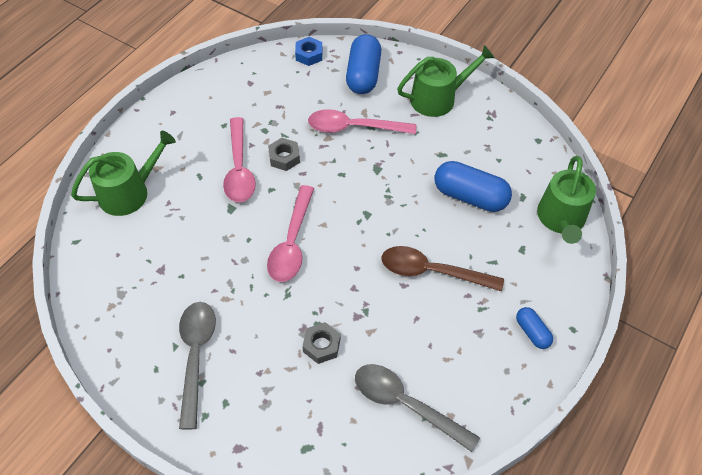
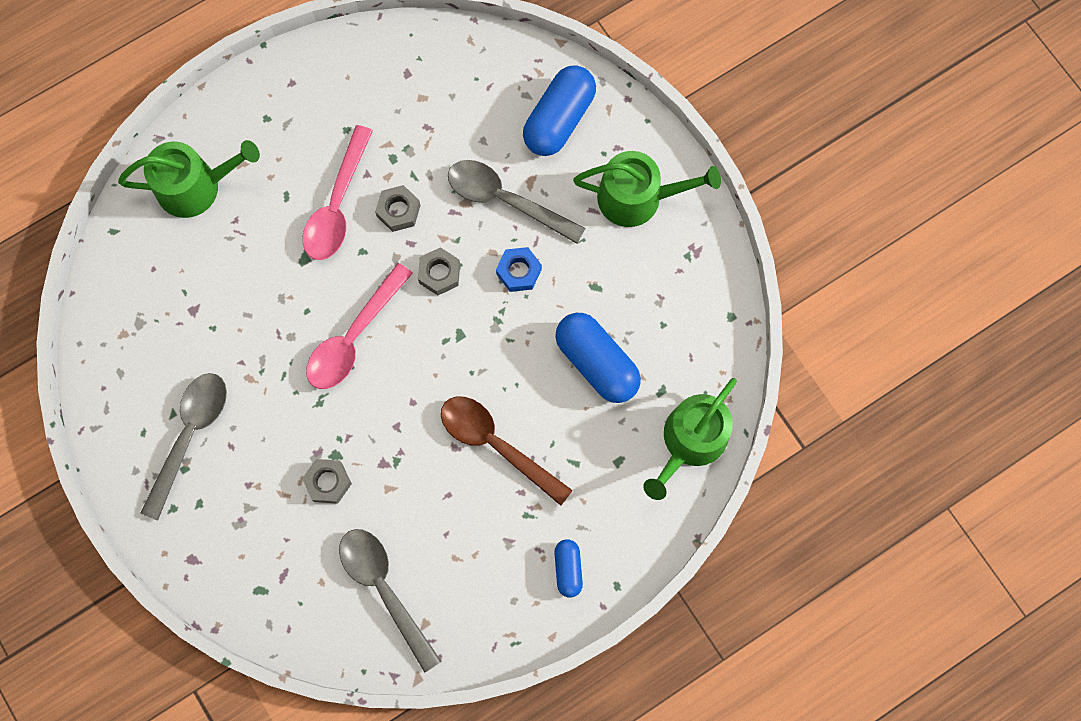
camera: 25 degrees right, 20 degrees up
blue nut [295,37,322,66] -> blue nut moved to [496,247,542,292]
pink spoon [308,109,416,134] -> grey spoon [448,160,585,244]
none -> grey nut [418,247,460,295]

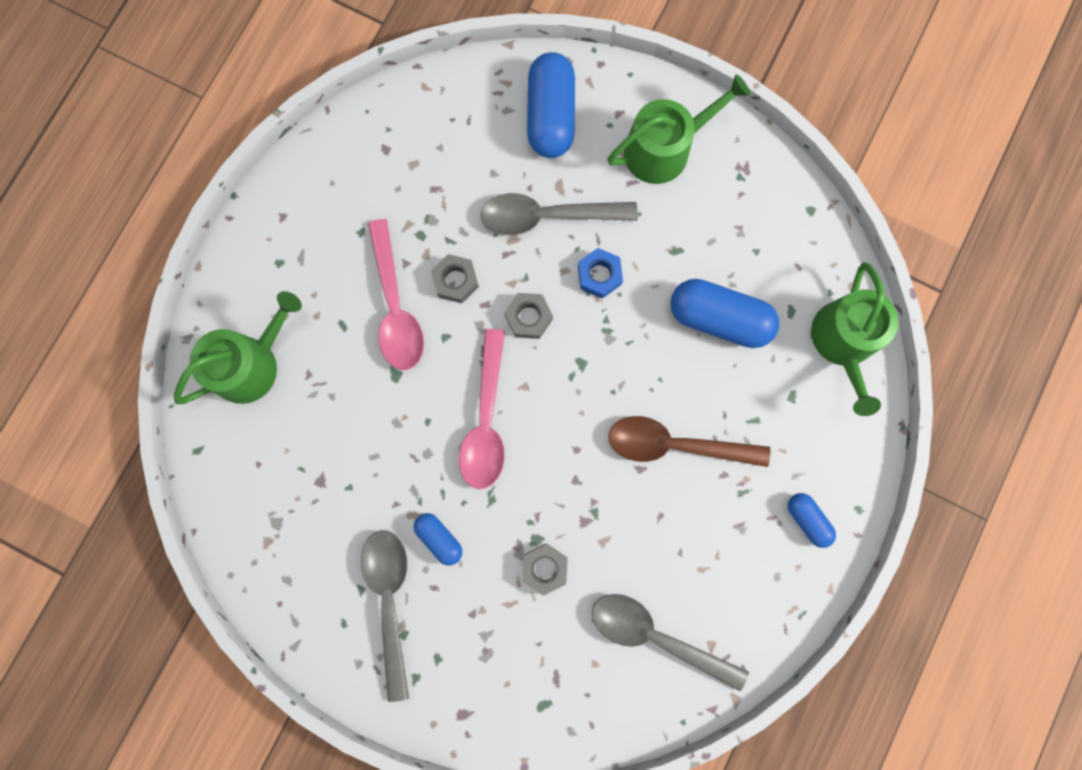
camera: 30 degrees left, 5 degrees up
none -> blue capsule [414,513,462,566]

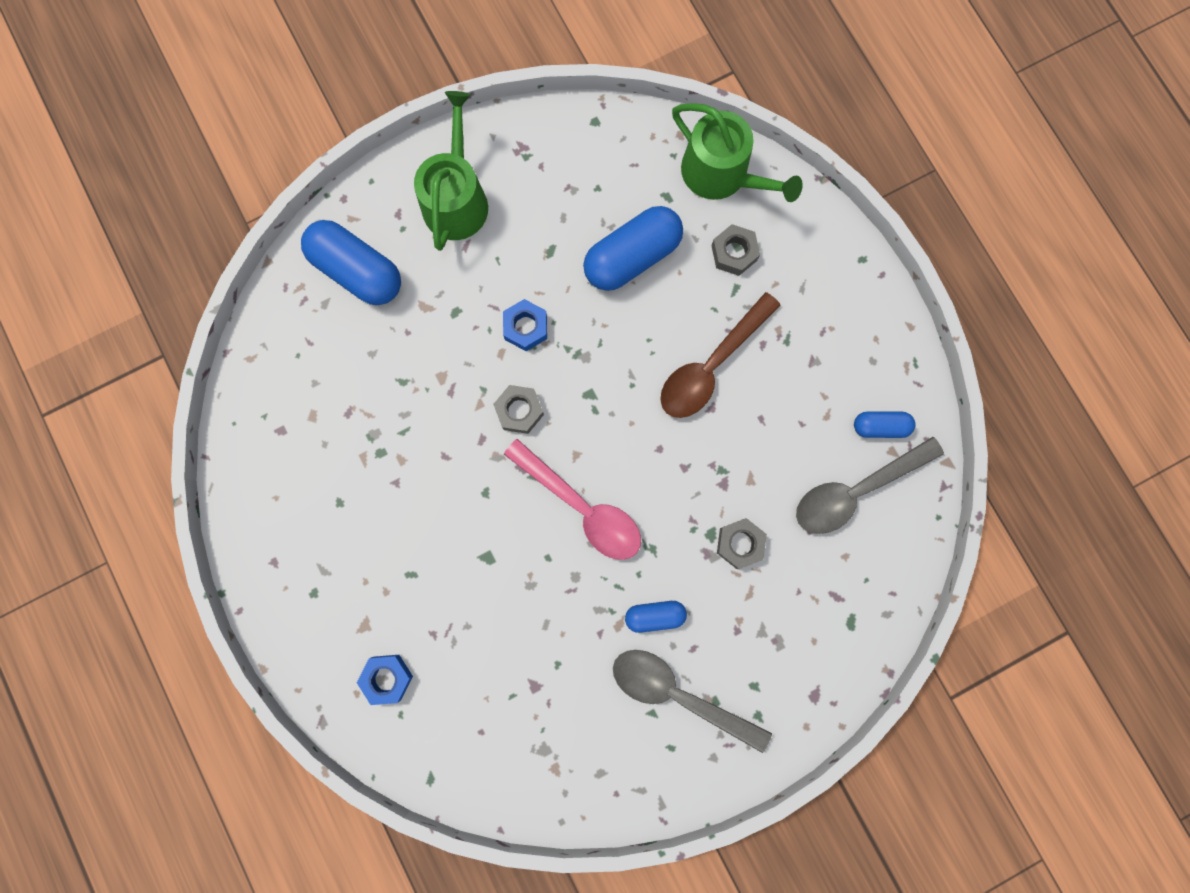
camera: 55 degrees left, 0 degrees up
green watering can [174,291,302,404] -> blue nut [357,655,413,705]
pink spoon [368,219,424,370] -> none
grey nut [431,254,479,303] -> grey nut moved to [711,224,760,276]
grey spoon [481,193,638,235] -> none
blue capsule [788,493,836,548] -> blue capsule moved to [854,411,916,438]

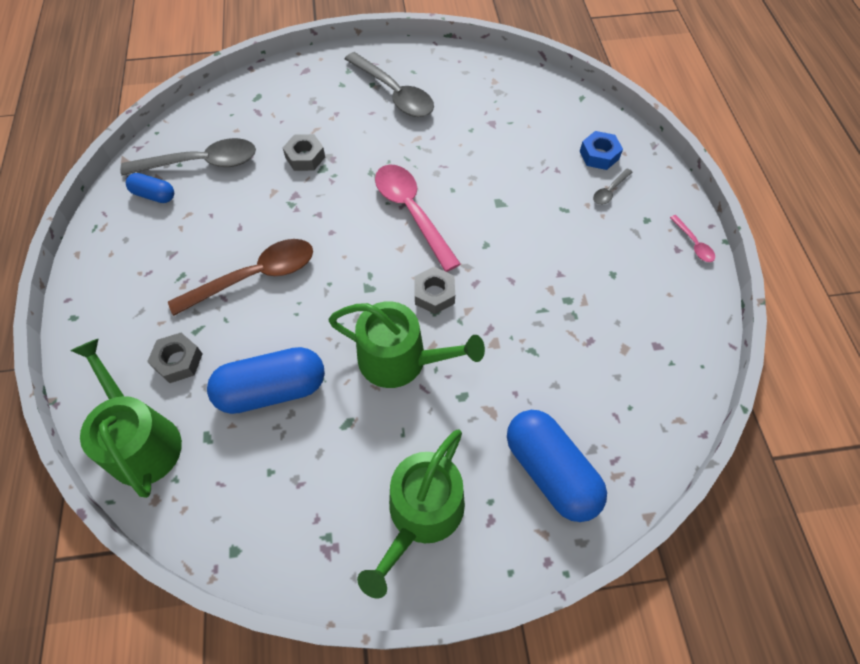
camera: 160 degrees left, 20 degrees down
blue nut [503,299,547,351] -> green watering can [328,301,485,388]
blue capsule [625,601,687,633] -> none
none -> grey spoon [593,168,633,205]
none -> pink spoon [670,215,715,262]

